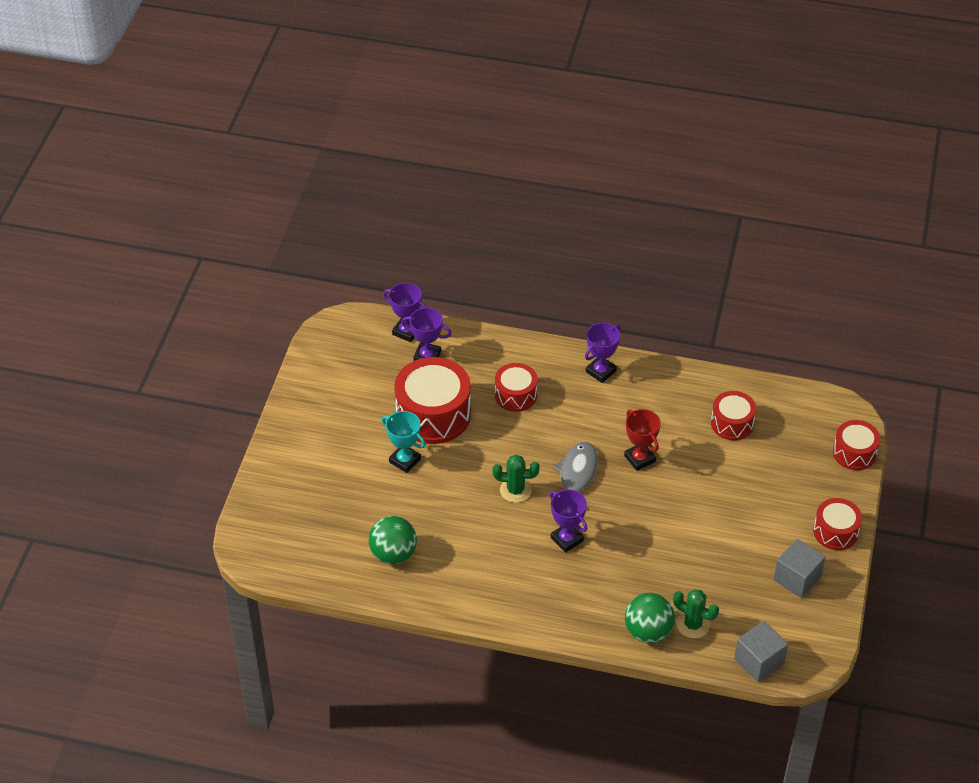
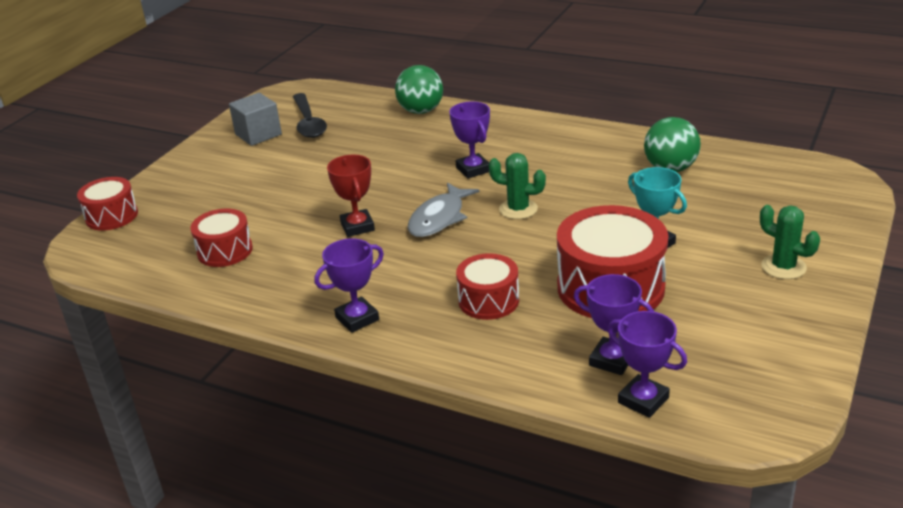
camera: 165 degrees left, 15 degrees down
green cactus [673,589,719,638] -> green cactus moved to [760,205,820,279]
grey cube [734,621,788,682] -> none
red drum [813,498,862,550] -> none
none -> black spoon [293,93,327,138]

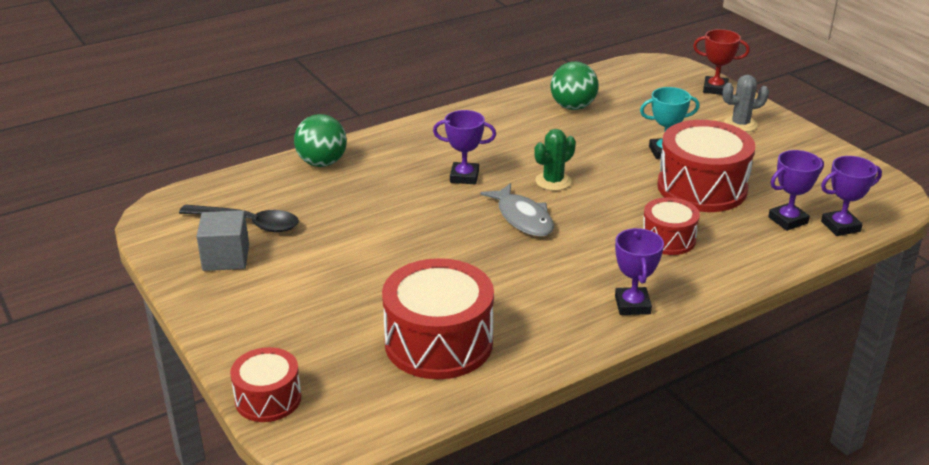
camera: 60 degrees left, 0 degrees up
red drum [190,209,253,267] -> red drum [382,258,494,379], size x1.76
red trophy [327,154,375,237] -> red trophy moved to [693,29,750,95]
green cactus [760,205,820,279] -> grey cactus [722,75,769,132]

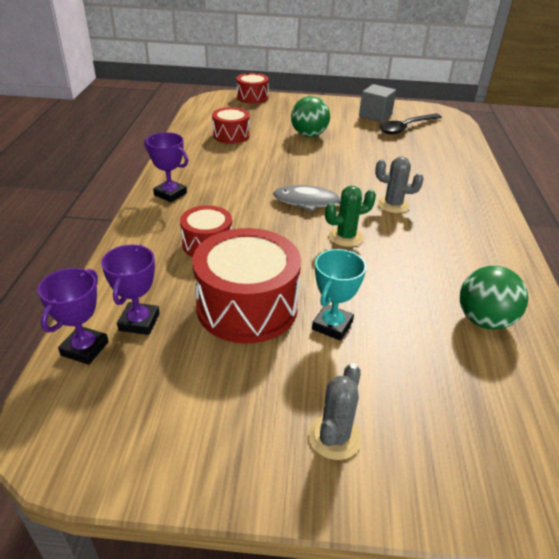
camera: 125 degrees right, 5 degrees up
green ball [294,114,347,167] -> green ball moved to [291,96,330,137]
red drum [382,258,494,379] -> red drum [212,107,250,144], size x0.57
purple trophy [433,110,496,184] -> grey cactus [375,157,424,213]
green cactus [534,129,576,191] -> green cactus turned 75 degrees clockwise [325,186,376,247]
red trophy [693,29,750,95] -> none

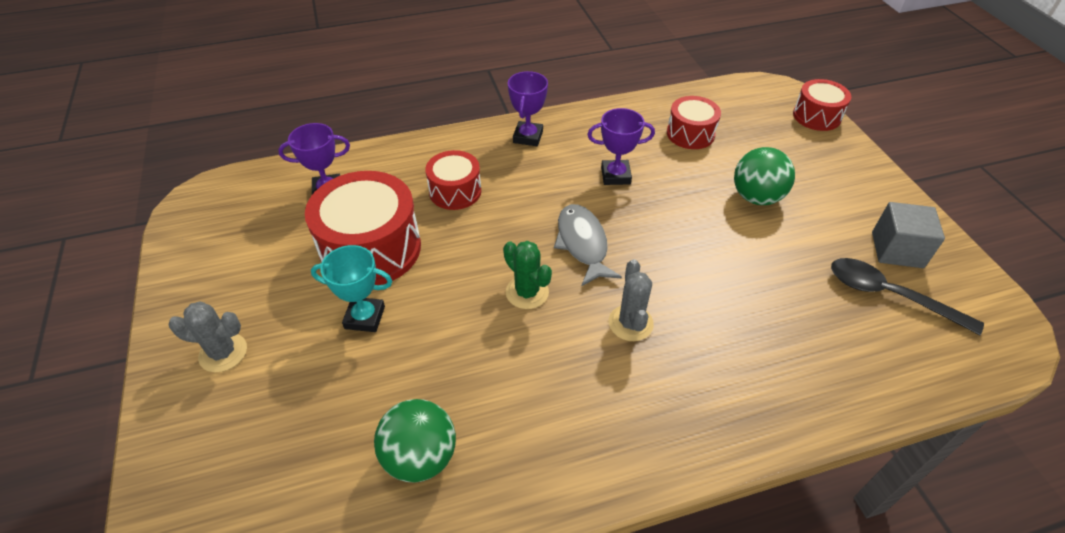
camera: 70 degrees right, 10 degrees up
purple trophy [38,268,109,365] -> purple trophy moved to [587,108,655,185]

